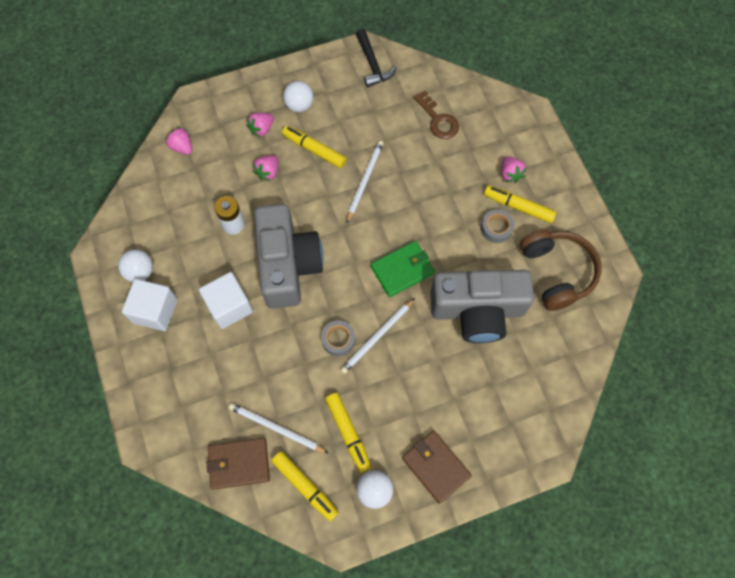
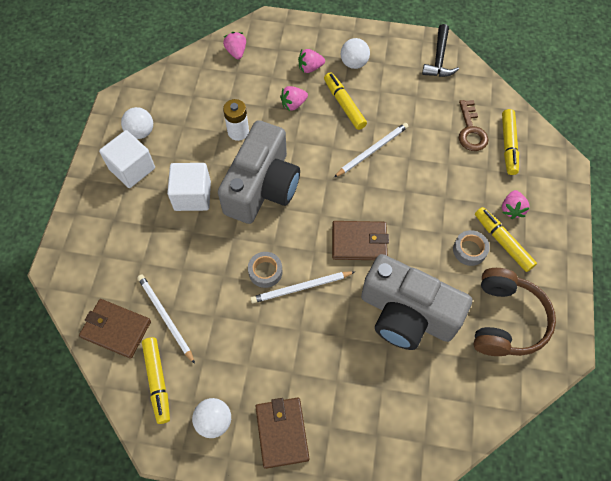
camera: 30 degrees right, 5 degrees down
yellow marker [325,393,371,472] -> yellow marker moved to [502,109,519,175]
green wallet [371,241,435,297] -> brown wallet [332,221,389,260]

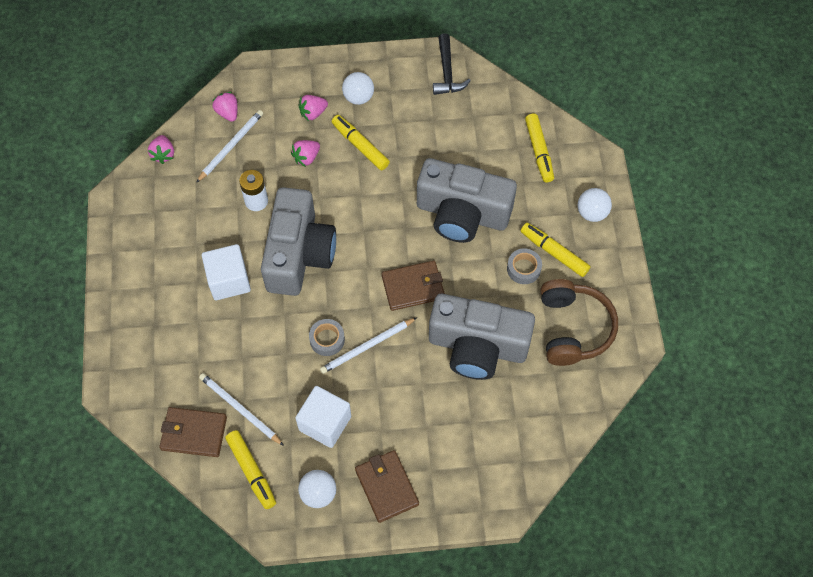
camera: 15 degrees left, 0 degrees up
white cube [99,130,155,188] -> white cube moved to [295,386,351,448]
white ball [121,107,153,139] -> white ball moved to [578,188,612,222]
white pencil [334,123,409,177] -> white pencil moved to [196,110,263,183]
brown key [459,100,488,151] -> none
pink strawberry [502,190,530,219] -> pink strawberry moved to [148,135,174,164]
none -> grey camera [417,158,517,243]

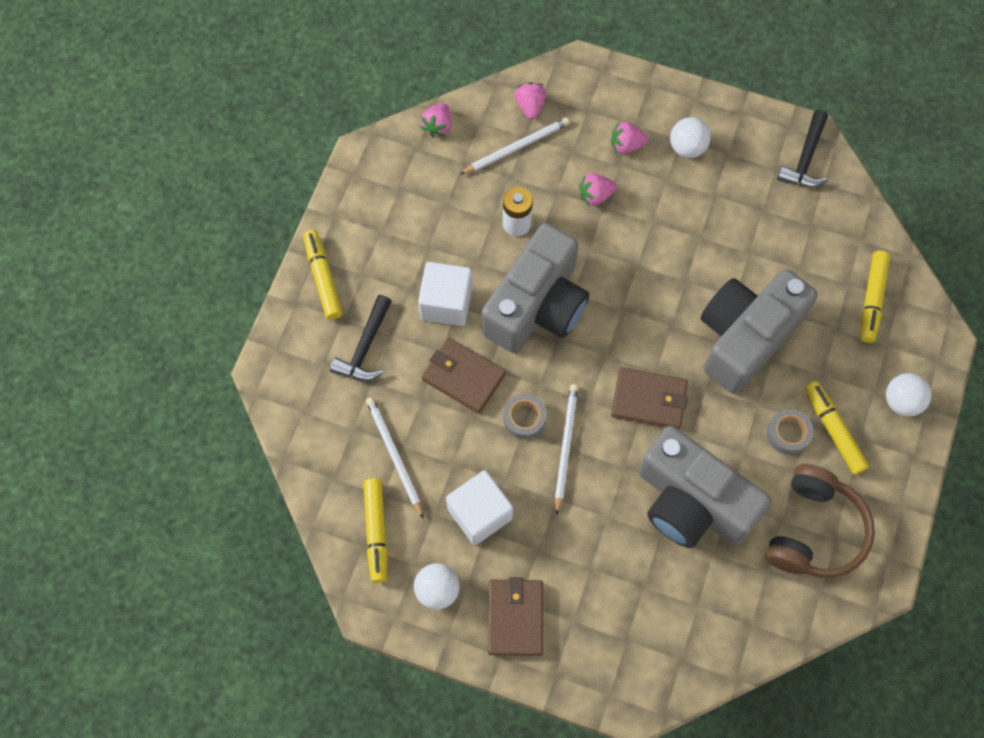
camera: 25 degrees right, 5 degrees up
brown wallet [159,407,227,457] -> brown wallet moved to [422,338,506,414]
white pencil [320,318,416,374] -> white pencil turned 105 degrees clockwise [555,384,578,516]
yellow marker [332,115,390,170] -> yellow marker moved to [304,230,343,320]
grey camera [417,158,517,243] -> grey camera turned 90 degrees clockwise [700,269,818,394]
none -> black hammer [330,295,392,381]

